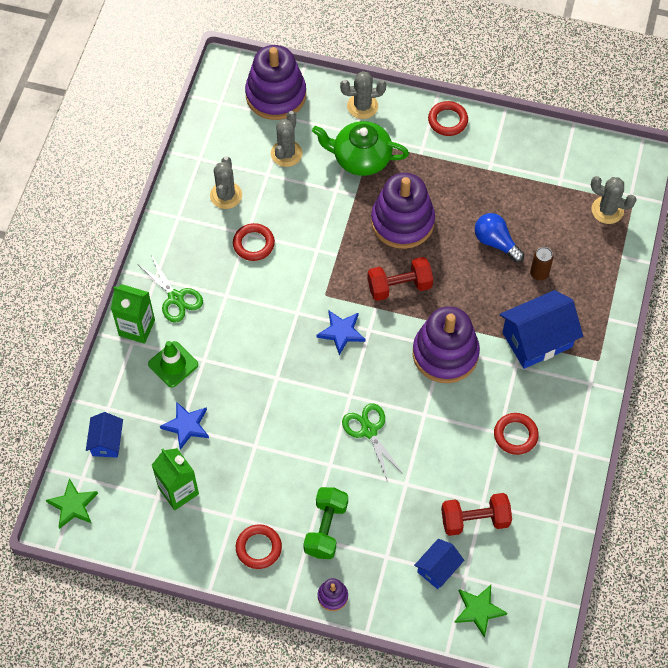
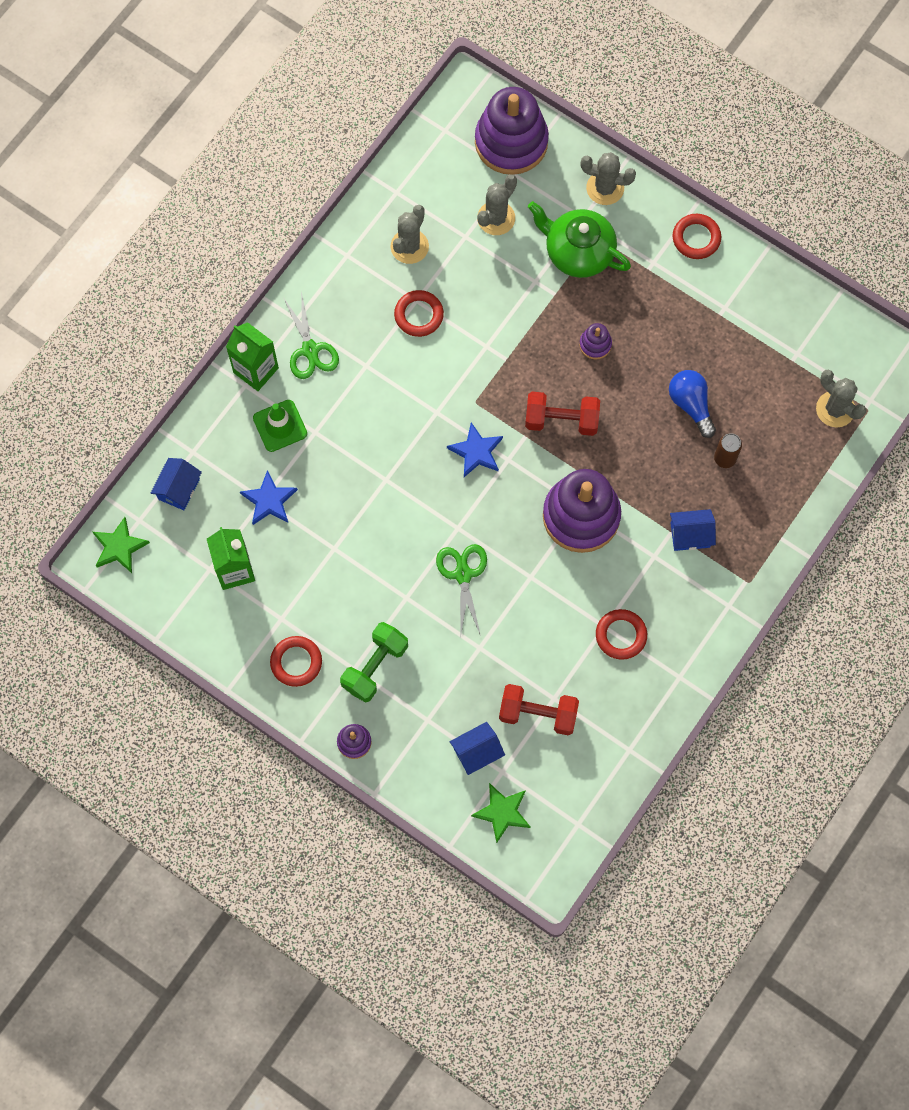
camera: 20 degrees right, 10 degrees up
purple stacking toy [371,173,435,249] -> purple stacking toy [579,323,612,360], size x0.43
blue house [500,290,583,369] -> blue house [670,509,716,551], size x0.55

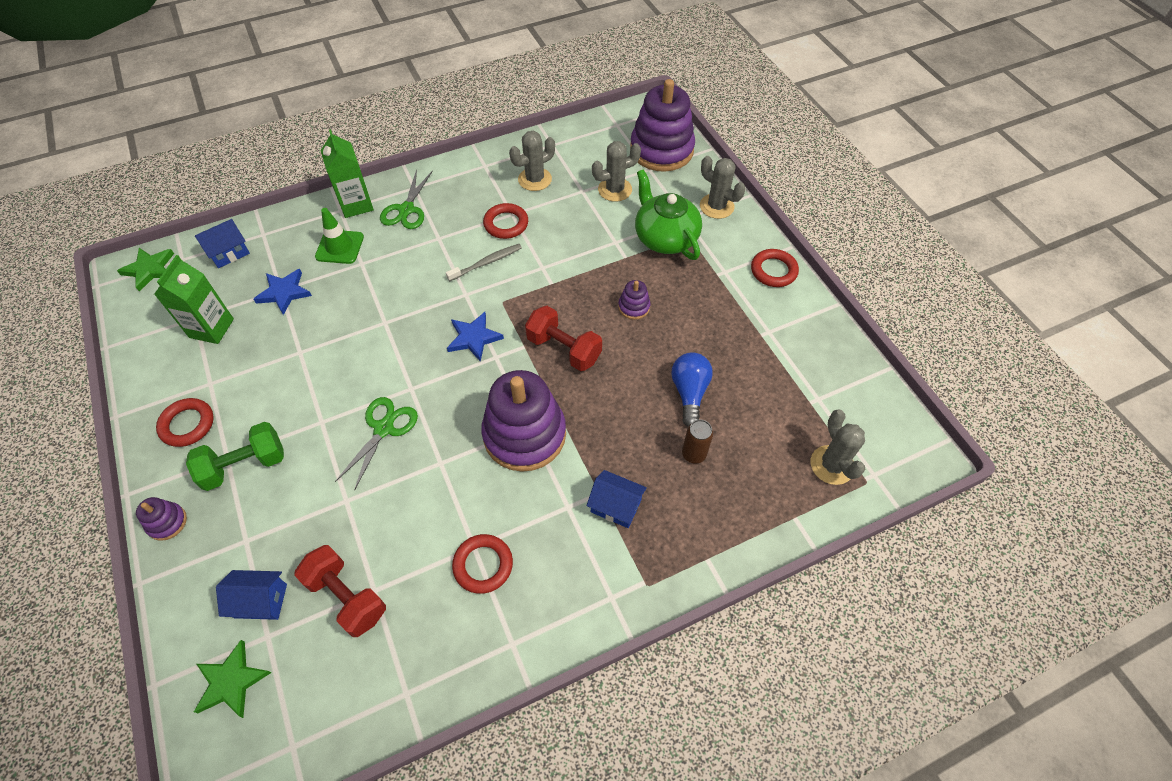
camera: 30 degrees right, 15 degrees down
none -> grey toothbrush [446,244,522,281]

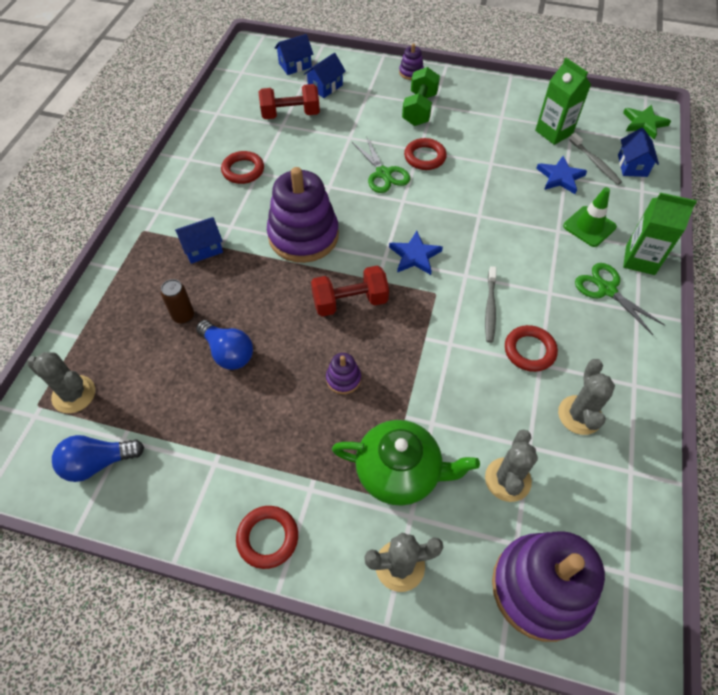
camera: 130 degrees right, 0 degrees up
red ring [156,398,214,447] -> red ring moved to [404,138,447,170]
green star [194,640,271,718] -> blue house [275,34,313,75]
none -> blue light bulb [52,435,144,482]
none -> grey toothbrush [570,133,622,185]

